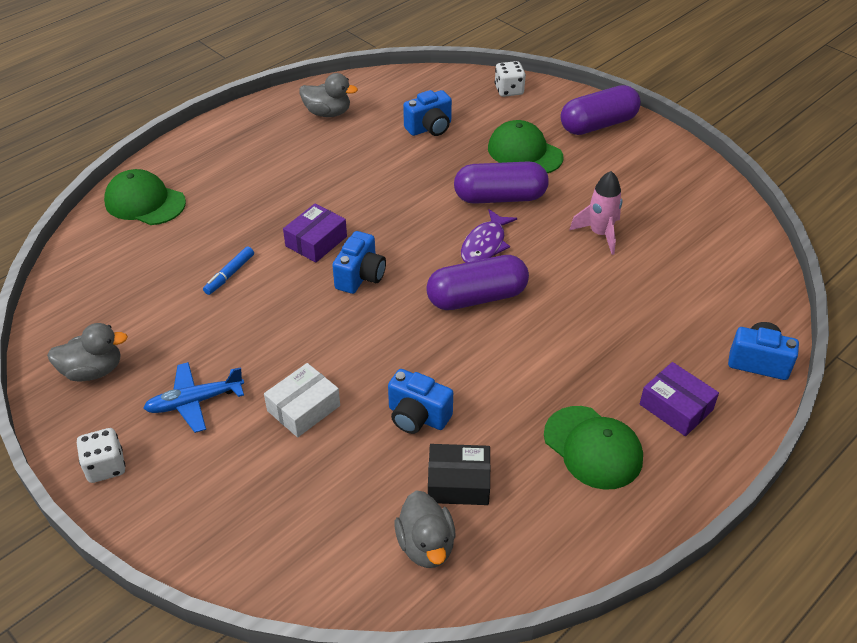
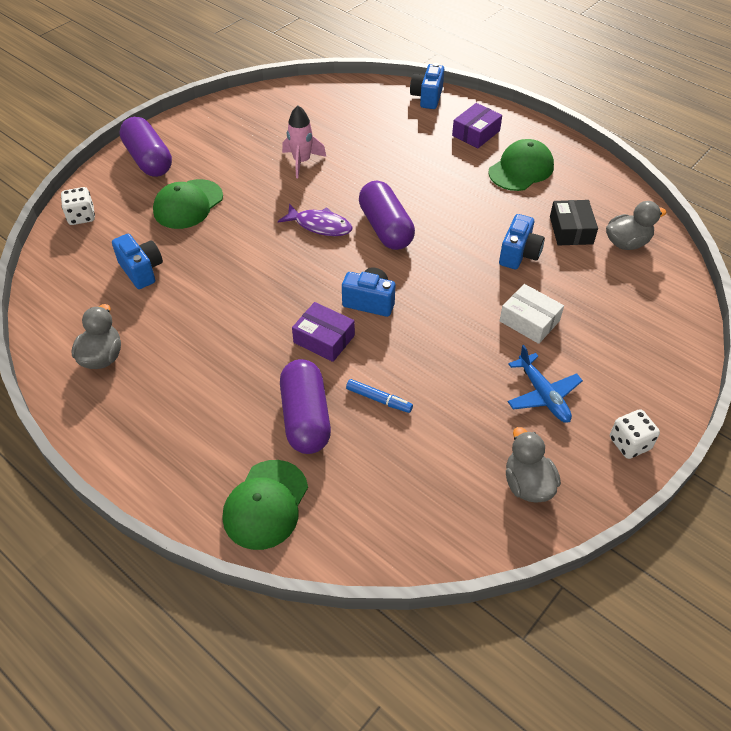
camera: 95 degrees left, 5 degrees up
purple capsule [454,161,549,204] -> purple capsule moved to [280,359,331,454]

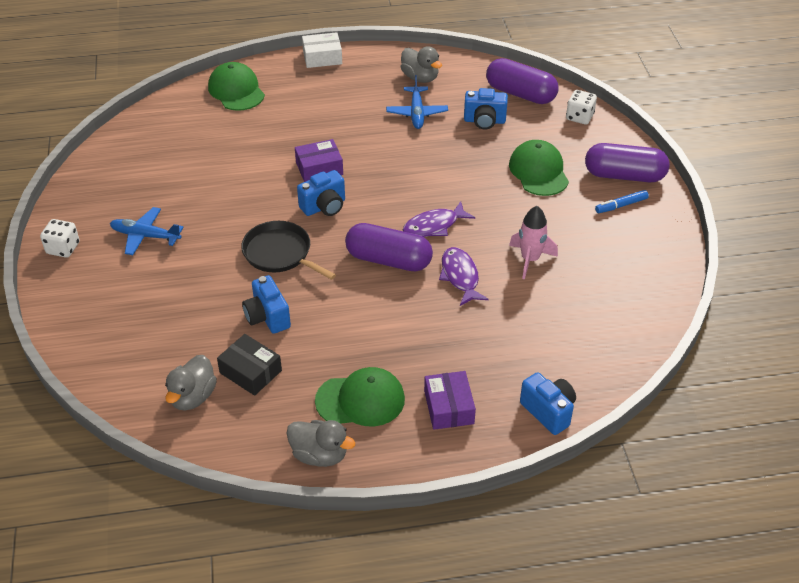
camera: 130 degrees right, 5 degrees down
purple capsule [280,359,331,454] -> purple capsule moved to [486,58,558,104]
blue marker [346,379,413,413] -> blue marker moved to [595,190,649,213]
green cap [488,139,554,191] -> green cap turned 90 degrees counterclockwise [315,367,405,427]
white box [500,284,564,344] -> white box moved to [302,32,342,68]
grey duck [506,427,561,502] -> grey duck moved to [286,420,356,467]
none -> black pan [241,221,336,280]
none -> blue plane [386,75,448,129]
none -> purple fish [439,247,489,306]

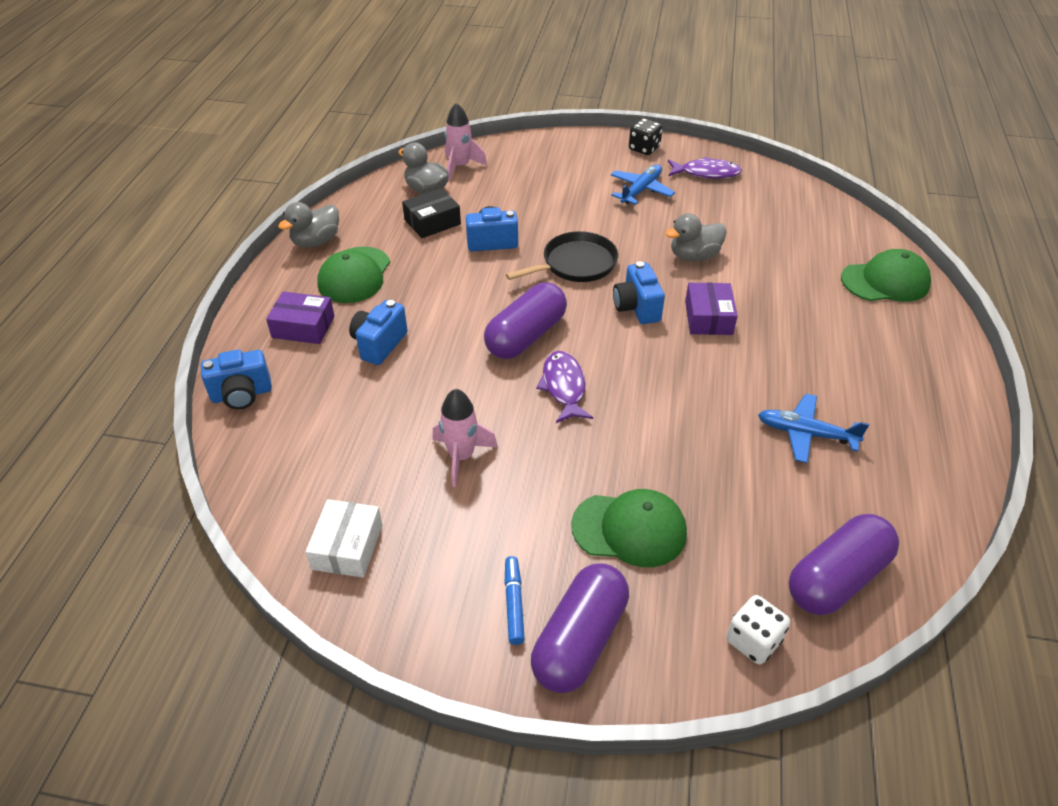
camera: 110 degrees right, 0 degrees up
white dice [40,219,80,258] -> black dice [629,118,663,155]
white box [302,32,342,68] -> white box moved to [306,499,382,578]
grey duck [401,46,442,83] -> grey duck moved to [665,213,727,261]
purple fish [439,247,489,306] -> purple fish moved to [668,157,742,179]
blue camera [464,88,508,130] -> blue camera moved to [349,300,408,365]
none -> pink rocket [444,103,487,181]

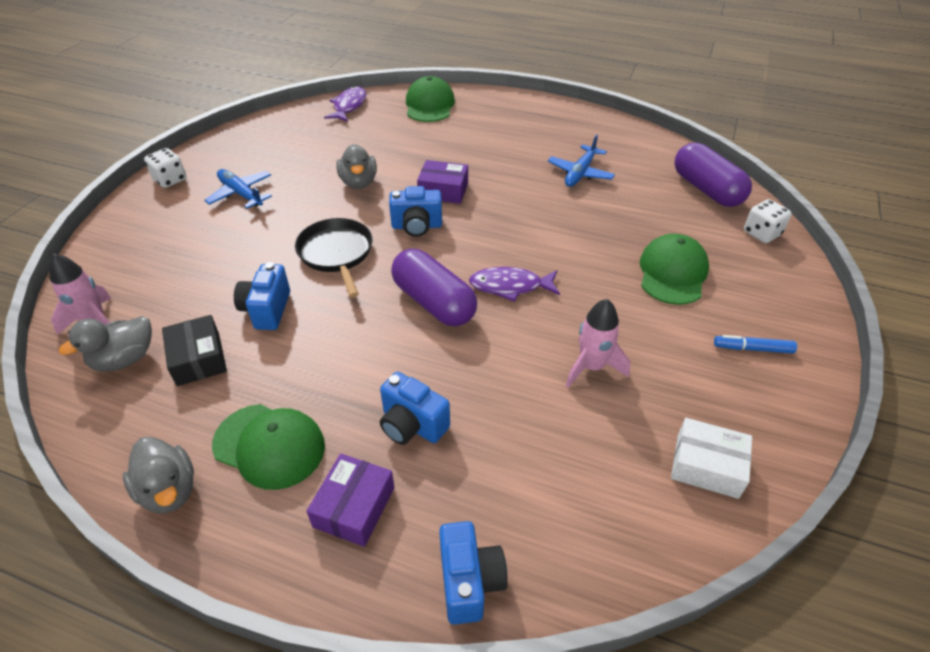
camera: 80 degrees left, 0 degrees up
purple capsule [531,563,629,693] -> none
black dice [629,118,663,155] -> white dice [144,148,186,188]
purple fish [668,157,742,179] -> purple fish moved to [324,87,366,122]

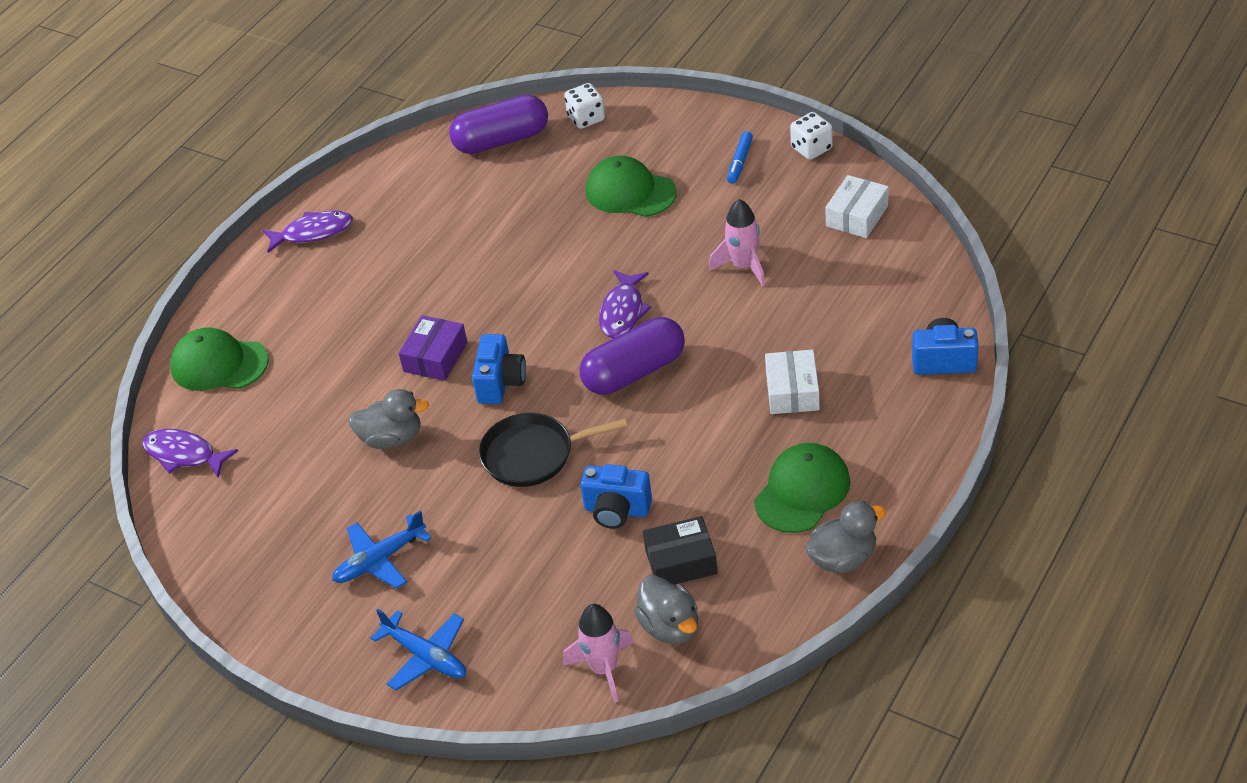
camera: 75 degrees left, 0 degrees up
white dice [144,148,186,188] -> white dice moved to [790,112,833,160]
purple box [307,453,395,547] -> none
blue camera [380,372,450,445] -> white box [765,349,820,414]
blue plane [548,134,615,187] -> blue plane moved to [370,609,466,691]
none -> purple fish [262,211,353,253]

